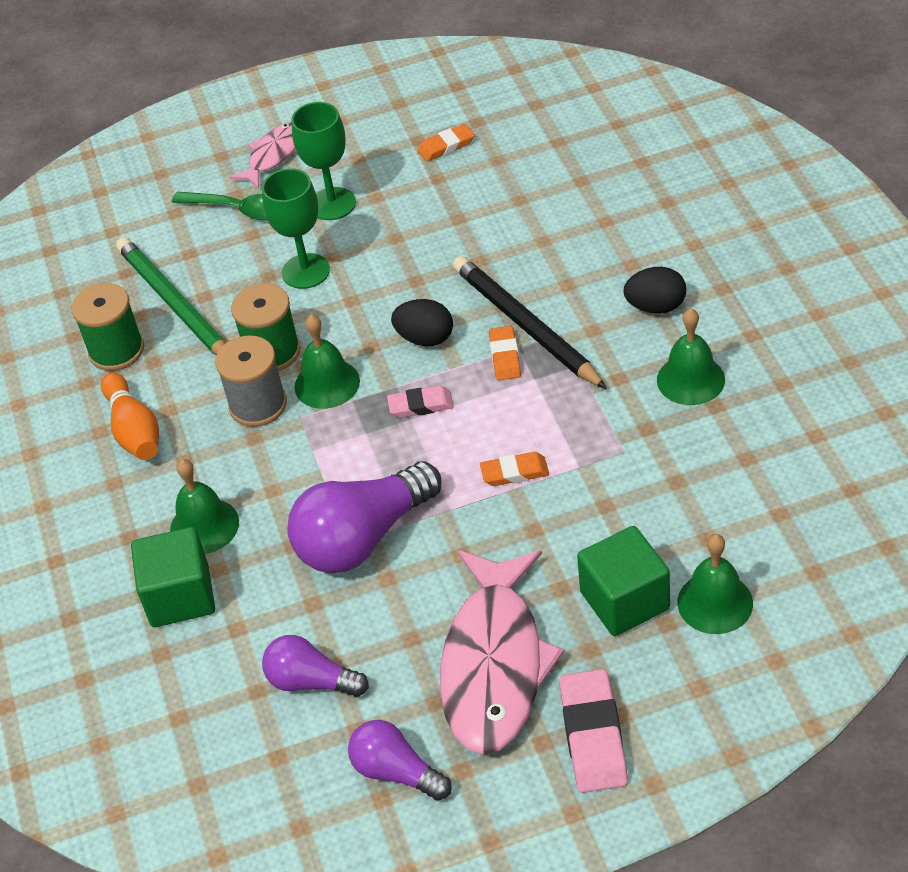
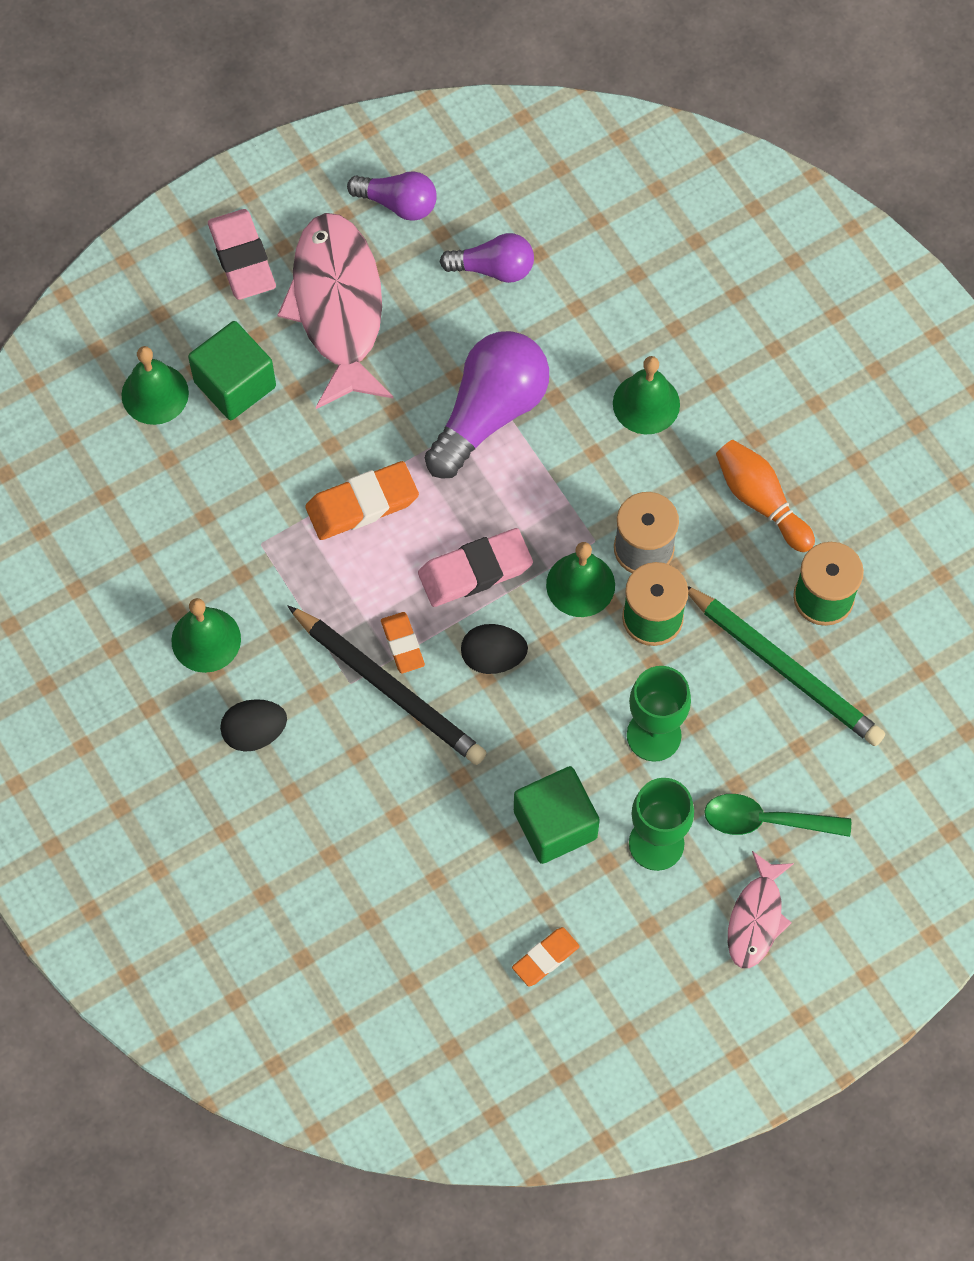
camera: 160 degrees right, 20 degrees up
green cube [131,527,215,627] -> green cube moved to [514,766,600,864]
pink eraser [387,386,454,418] -> pink eraser [418,528,533,607], size x1.68
orange eraser [480,452,549,486] -> orange eraser [305,461,419,540], size x1.68

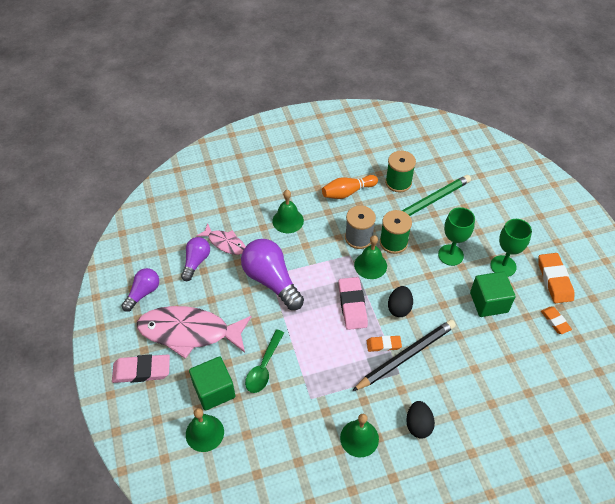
camera: 75 degrees left, 15 degrees down
orange eraser [305,461,419,540] -> orange eraser moved to [538,253,574,303]
green spoon [704,794,851,837] -> green spoon moved to [245,330,284,393]
pink fish [728,851,794,968] -> pink fish moved to [196,224,246,255]

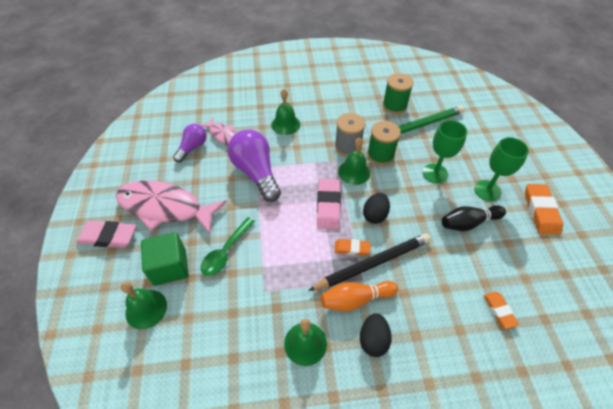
camera: 10 degrees right, 0 degrees up
purple light bulb [122,268,159,312] -> none
orange bowling pin [322,175,378,199] -> orange bowling pin moved to [321,281,398,311]
green cube [470,271,516,317] -> black bowling pin [442,205,506,231]
orange eraser [541,307,572,334] -> orange eraser moved to [483,292,519,329]

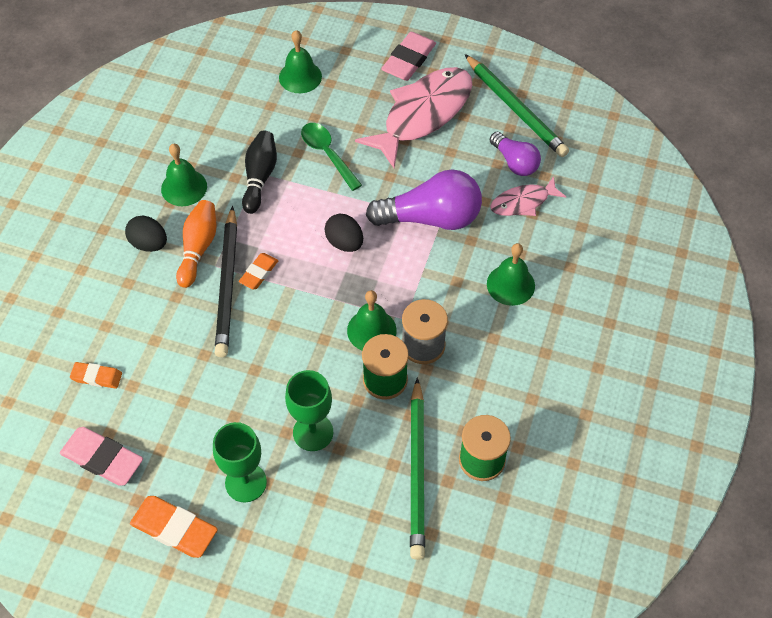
camera: 115 degrees right, 5 degrees up
green cube [141,232,189,286] -> none
pink eraser [317,179,341,229] -> pink eraser moved to [60,427,143,486]
black egg [363,193,390,224] -> black egg moved to [325,214,363,252]
black bowling pin [442,205,506,231] -> black bowling pin moved to [242,130,277,214]
none -> green pencil [465,54,569,157]

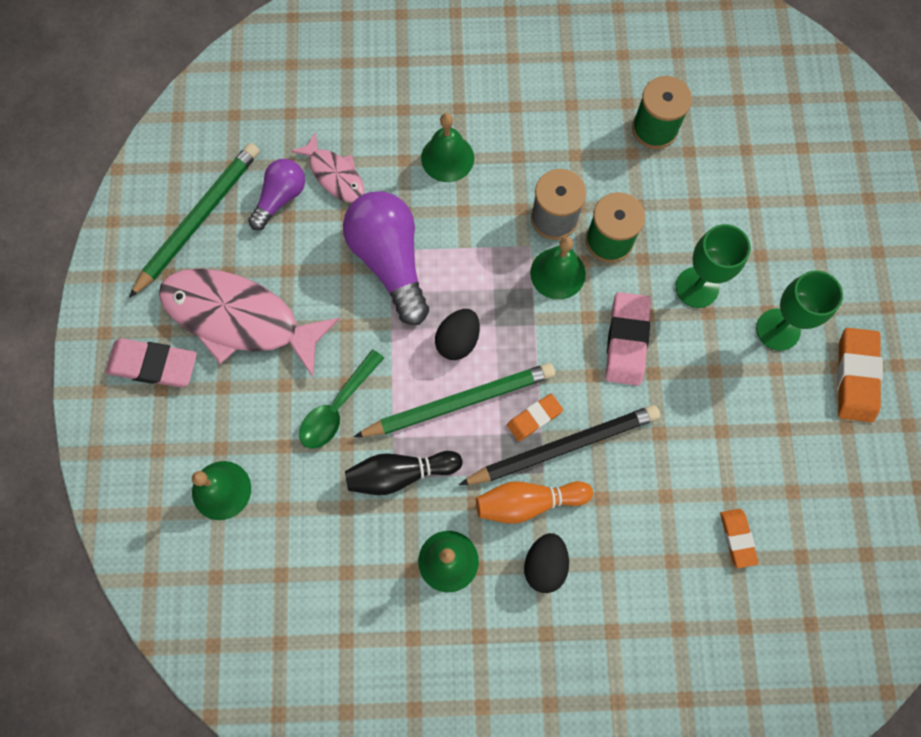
camera: 110 degrees left, 15 degrees up
pink eraser [60,427,143,486] -> pink eraser moved to [606,292,651,386]
orange eraser [239,253,278,289] -> orange eraser turned 45 degrees counterclockwise [507,394,563,441]
green pencil [410,378,425,560] -> green pencil moved to [354,363,555,437]

